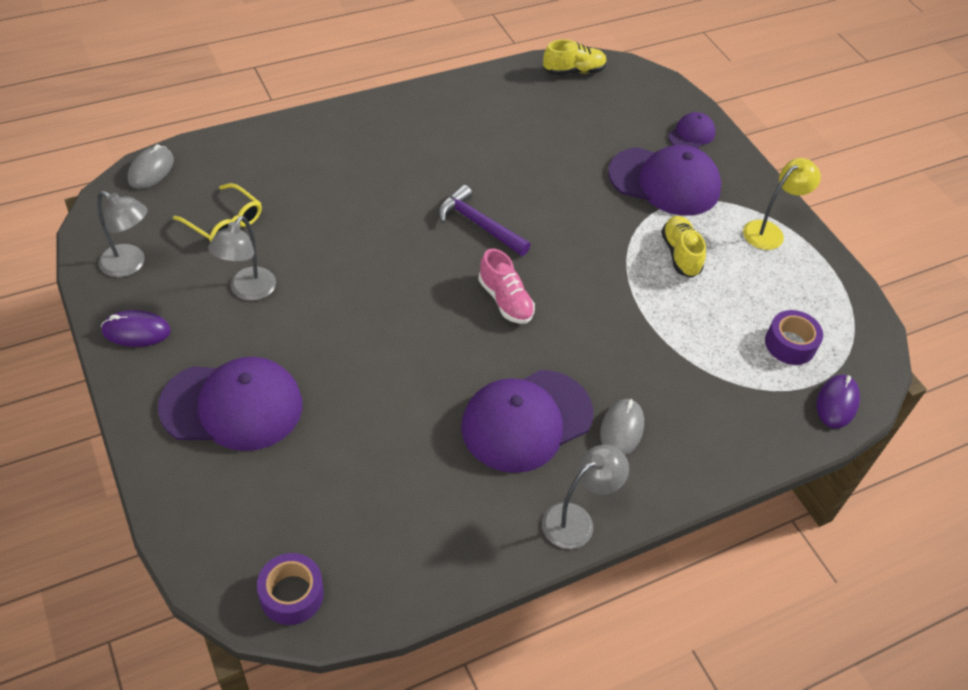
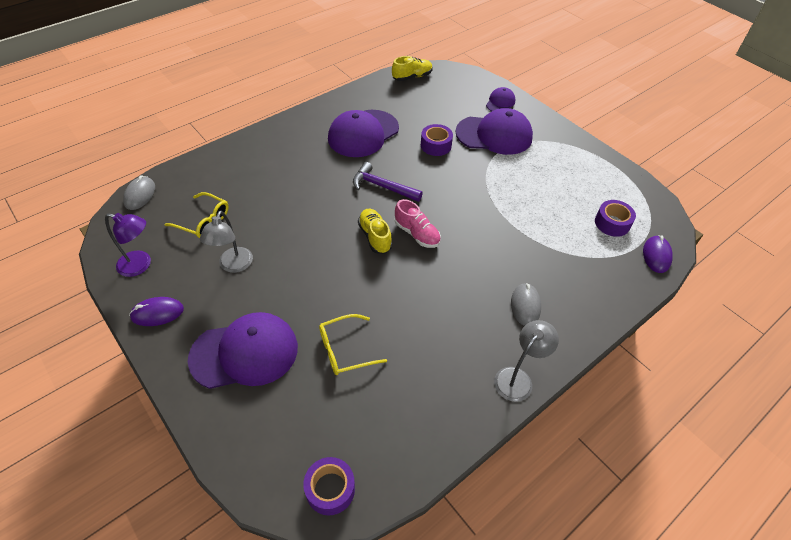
camera: 10 degrees left, 0 degrees up
grey lamp [97,191,147,277] -> purple lamp [105,213,151,277]
purple cap [461,370,593,473] -> purple cap moved to [328,110,399,157]
yellow shoe [661,216,706,278] -> yellow shoe moved to [358,209,392,254]
yellow lamp [743,158,821,250] -> none
none -> yellow glasses [319,314,387,375]
none -> purple tape [421,124,453,156]

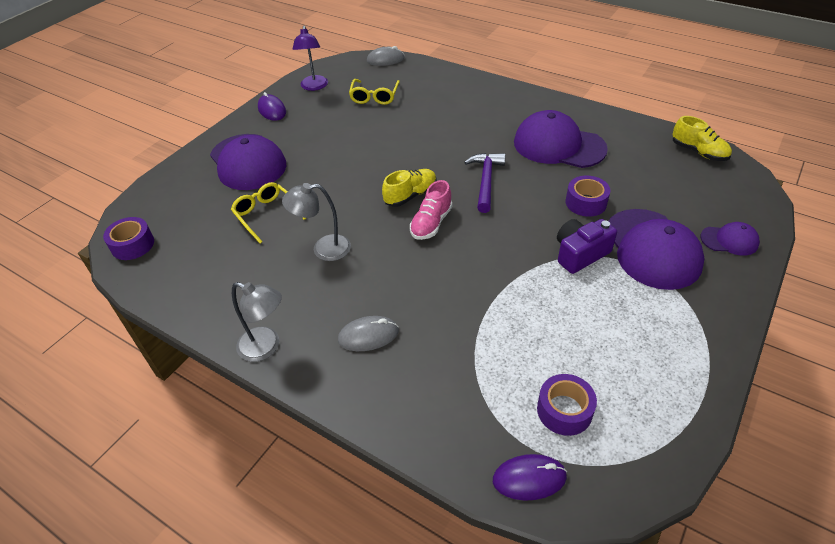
camera: 75 degrees right, 5 degrees down
grey lamp [200,211,253,273] -> grey lamp moved to [282,183,351,261]
none -> purple camera [557,219,617,274]

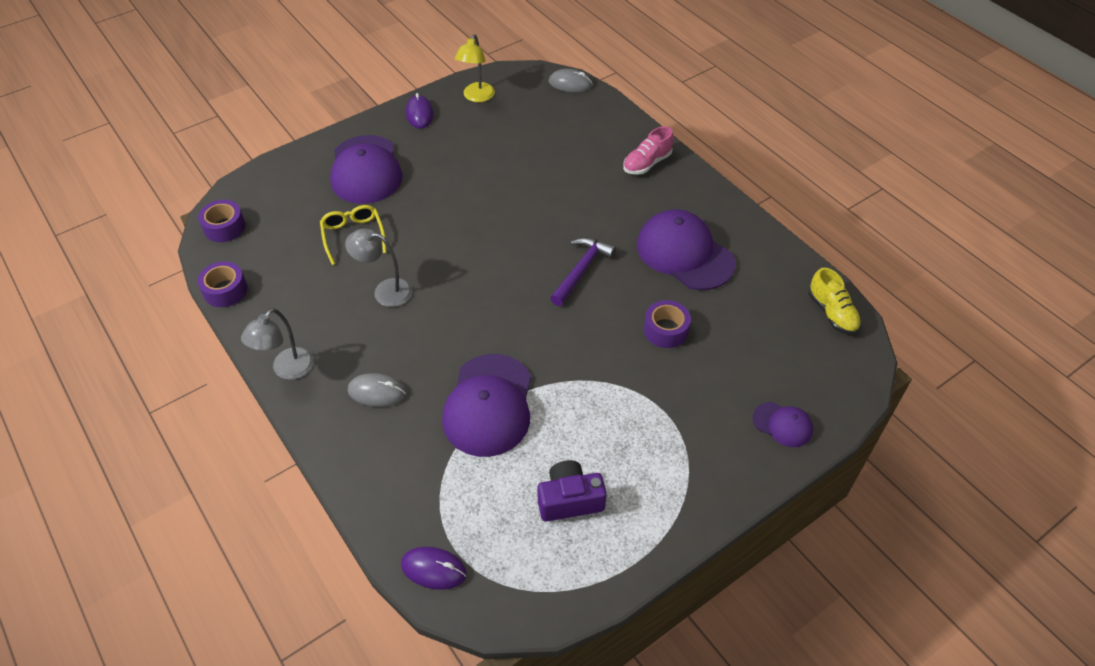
camera: 20 degrees right, 5 degrees up
grey lamp [232,282,282,362] -> grey lamp turned 75 degrees clockwise [241,308,314,380]
purple lamp [293,26,328,91] -> yellow lamp [455,34,495,102]
yellow glasses [349,79,400,105] -> none
yellow shoe [382,169,437,207] -> none
pink shoe [410,180,452,240] -> pink shoe moved to [623,126,674,175]
purple tape [537,374,597,436] -> purple tape moved to [197,261,247,307]
purple camera [557,219,617,274] -> purple camera moved to [537,460,607,522]
purple cap [608,209,705,290] -> purple cap moved to [442,354,531,457]

